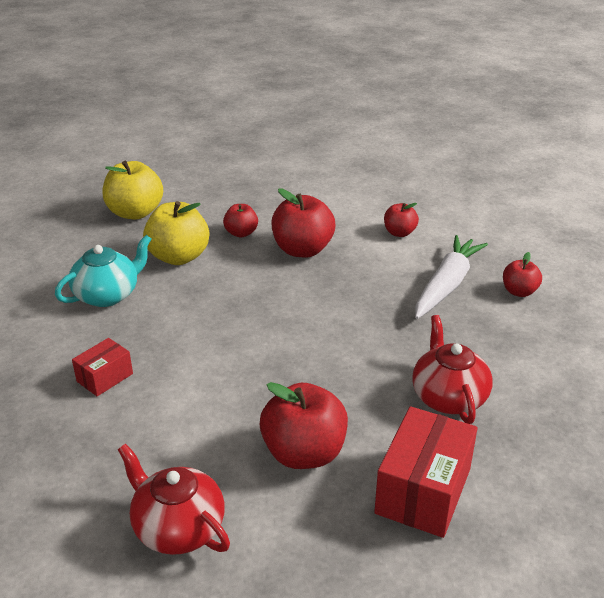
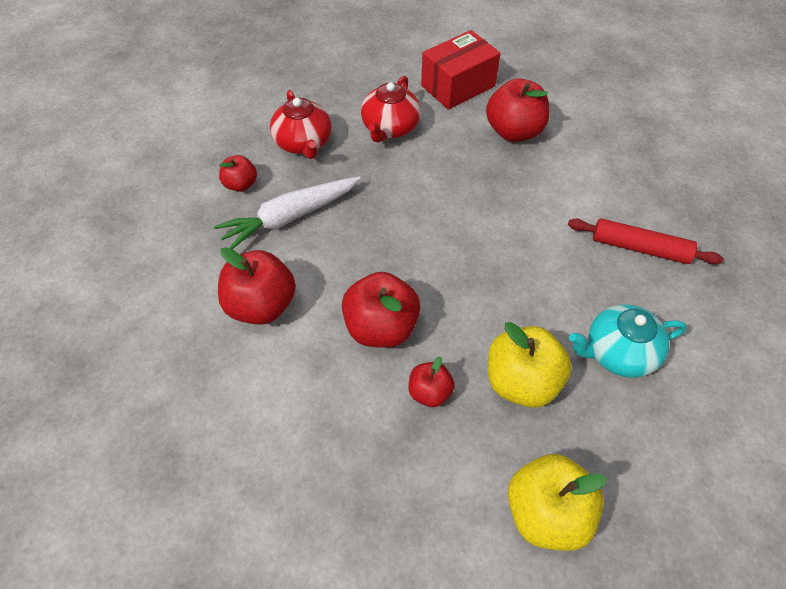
camera: 150 degrees left, 20 degrees up
red box [72,338,133,396] -> red rolling pin [568,218,723,264]
red teapot [118,444,230,555] -> red teapot moved to [270,90,332,159]
red apple [384,203,419,237] -> red apple [218,247,296,325], size x1.78

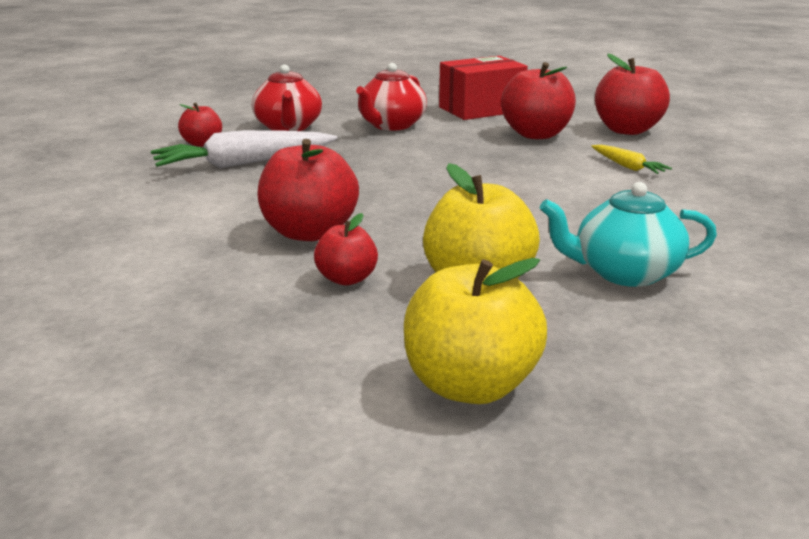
camera: 10 degrees right, 30 degrees down
red apple [218,247,296,325] -> red apple moved to [595,54,670,135]
red rolling pin [568,218,723,264] -> none
none -> yellow carrot [591,145,672,174]

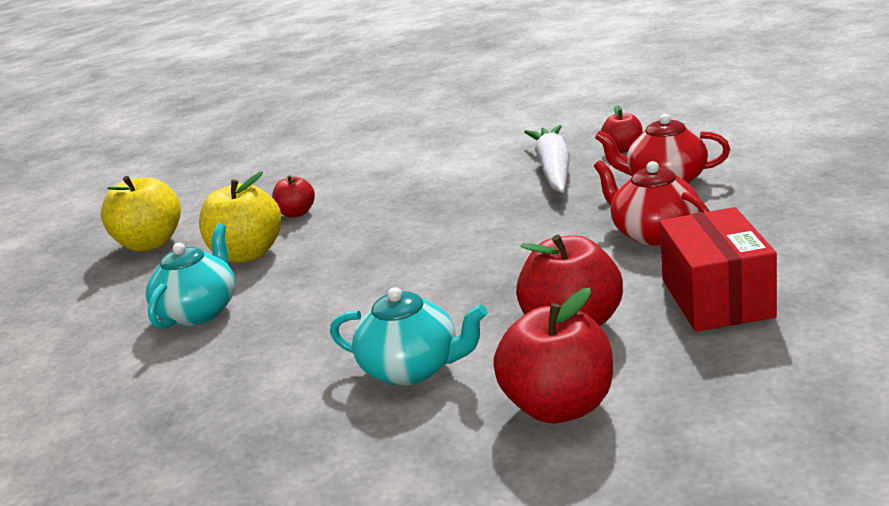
camera: 115 degrees right, 0 degrees up
red apple [257,139,359,241] -> none
yellow carrot [591,145,672,174] -> turquoise teapot [330,287,488,385]

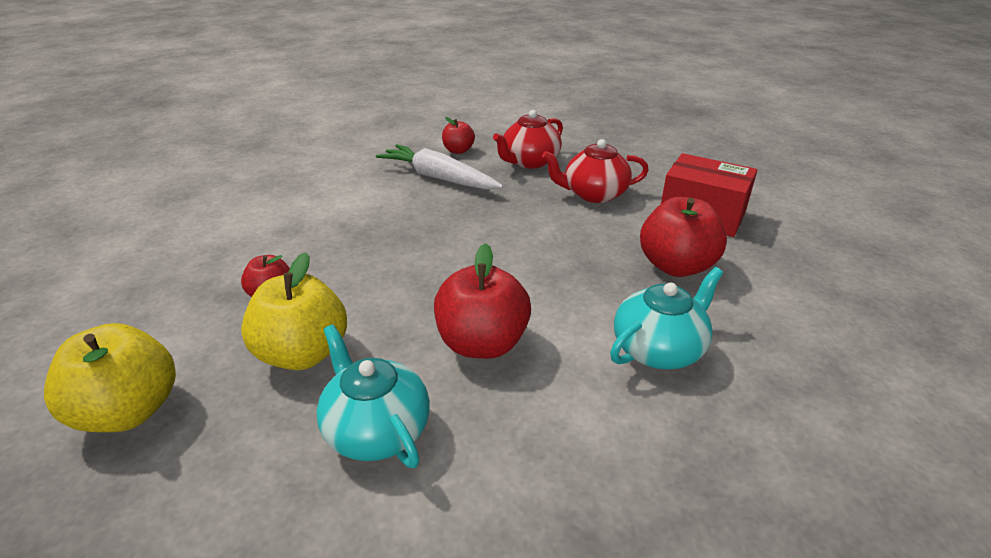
camera: 60 degrees left, 10 degrees up
red apple [493,288,613,423] -> red apple moved to [434,243,531,359]

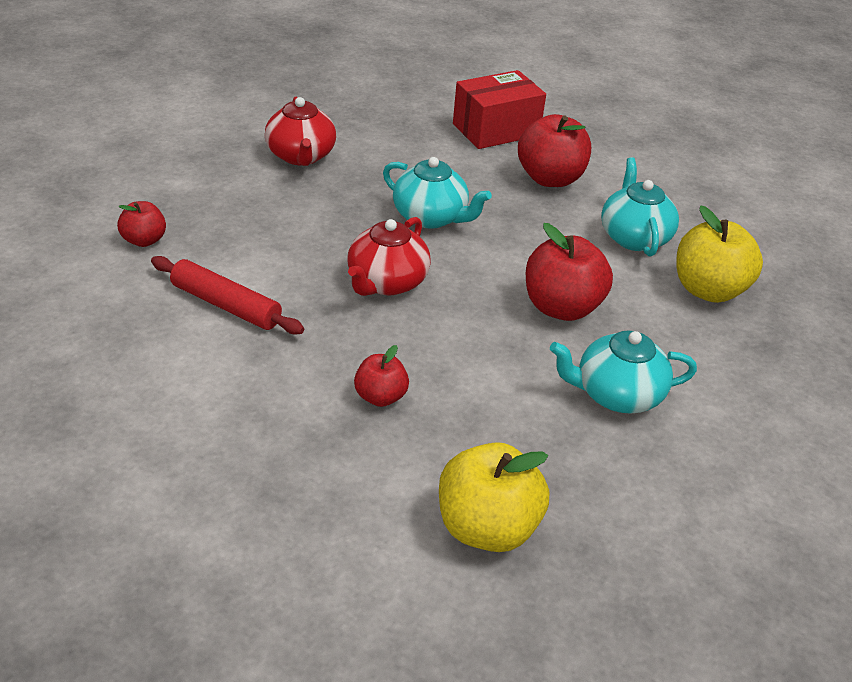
camera: 60 degrees left, 5 degrees up
yellow apple [241,252,347,370] -> yellow apple moved to [677,206,763,303]
white carrot [376,144,503,190] -> none
red apple [442,117,475,154] -> red apple moved to [117,201,166,247]
red teapot [542,139,649,203] -> red teapot moved to [348,217,431,296]
none -> red rolling pin [151,256,304,334]
none -> turquoise teapot [383,157,492,229]

